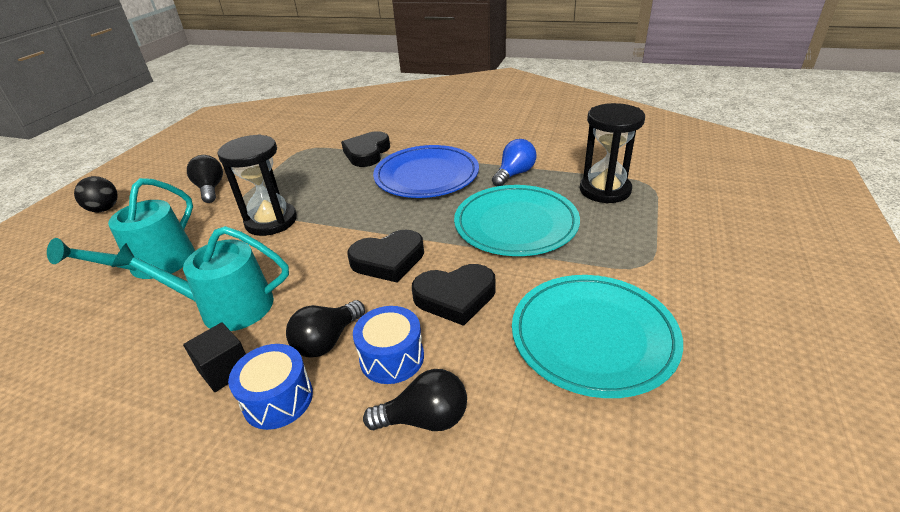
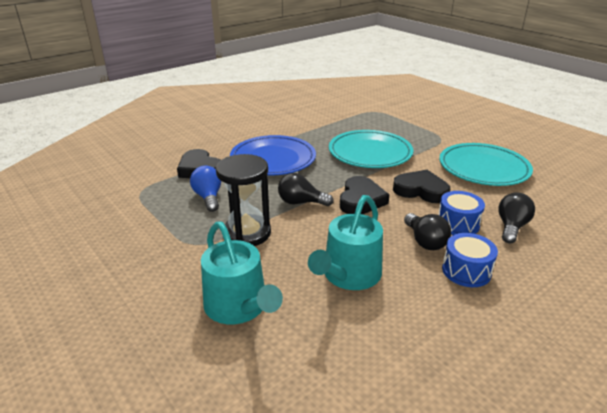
camera: 60 degrees left, 5 degrees down
black ball [74,176,118,212] -> none
black cube [183,322,246,392] -> none
black light bulb [187,155,223,203] -> black light bulb moved to [278,173,334,206]
black heart [412,264,496,326] -> black heart turned 90 degrees counterclockwise [393,170,450,203]
blue light bulb [492,139,536,186] -> blue light bulb moved to [190,165,221,212]
black hourglass [580,103,645,203] -> none

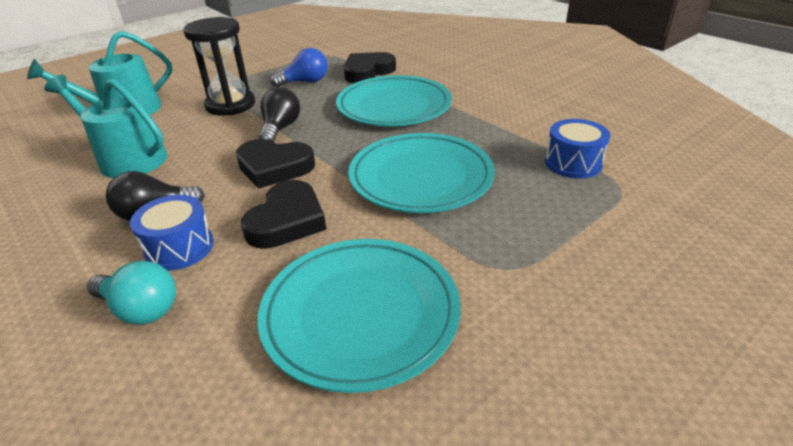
camera: 90 degrees right, 5 degrees up
blue plate [230,135,316,176] -> turquoise plate [336,75,452,126]
blue drum [442,233,498,287] -> blue drum moved to [545,119,610,179]
black light bulb [498,192,535,244] -> turquoise light bulb [87,261,176,325]

